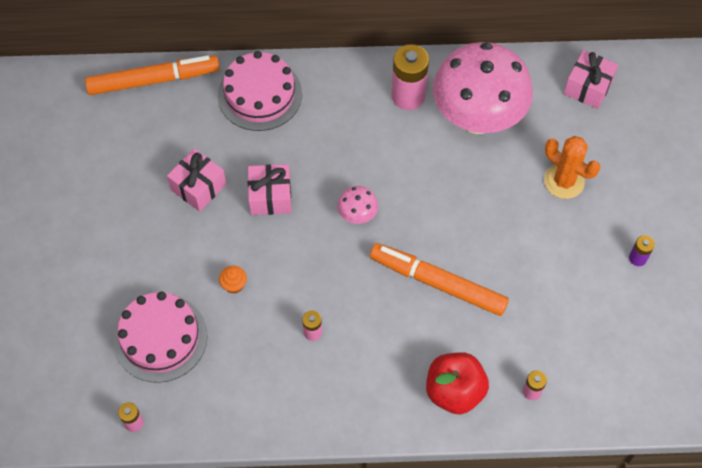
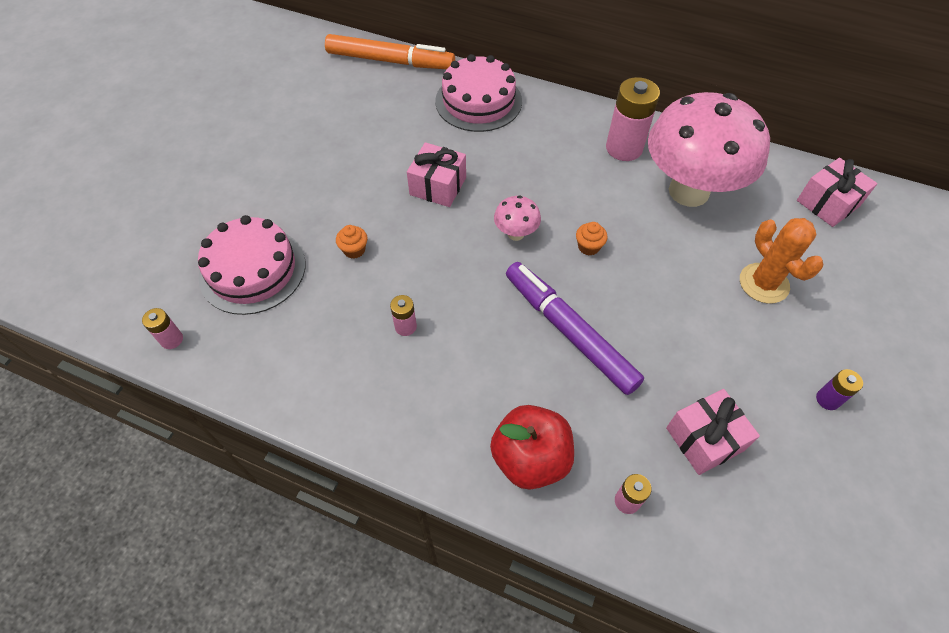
camera: 25 degrees right, 5 degrees down
pink gift [167,149,226,212] -> pink gift moved to [666,389,760,475]
orange marker [370,243,509,316] -> purple marker [506,262,644,395]
none -> orange cupcake [576,222,608,256]

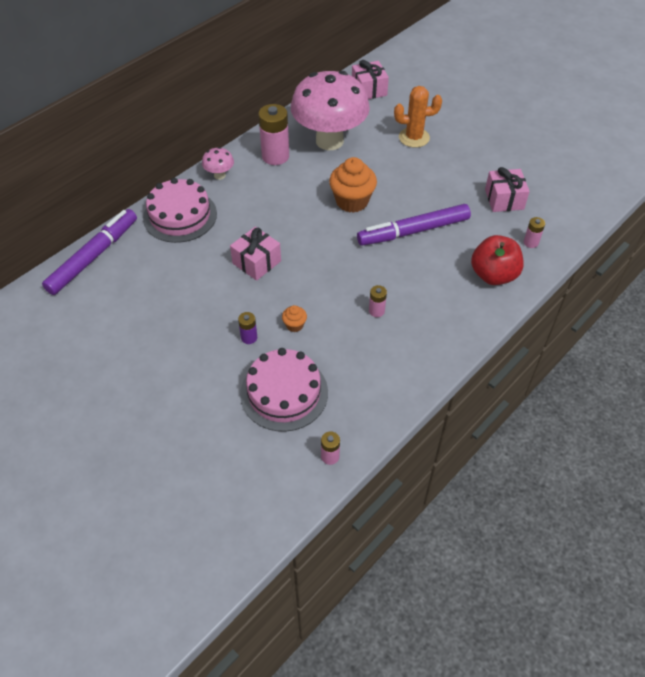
camera: 70 degrees left, 5 degrees down
orange marker [325,34,455,69] -> purple marker [42,209,137,295]
pink mushroom [494,195,541,241] -> pink mushroom moved to [202,147,234,180]
orange cupcake [576,222,608,256] -> orange cupcake [329,157,377,213], size x2.13
purple battery [816,369,863,410] -> purple battery moved to [238,312,257,344]

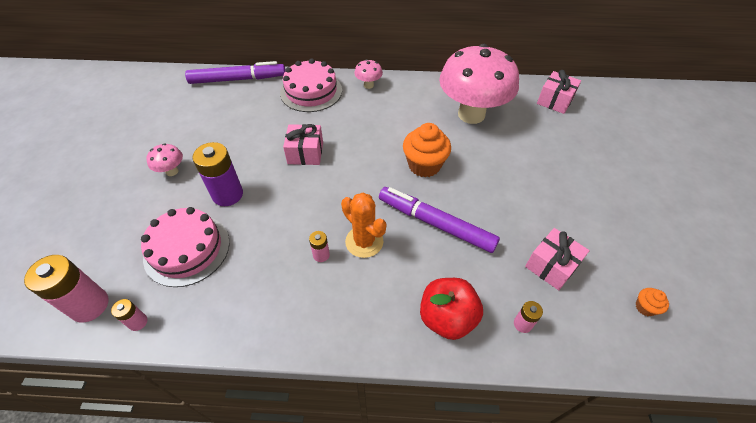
camera: 50 degrees right, 0 degrees up
purple battery [238,312,257,344] -> purple battery [192,142,243,206], size x2.03
pink battery [258,104,289,165] -> pink battery moved to [24,255,109,322]
orange cupcake [282,305,307,332] -> orange cupcake moved to [635,288,669,316]
orange cactus [394,86,442,148] -> orange cactus moved to [341,193,386,258]
none -> pink mushroom [147,143,183,176]

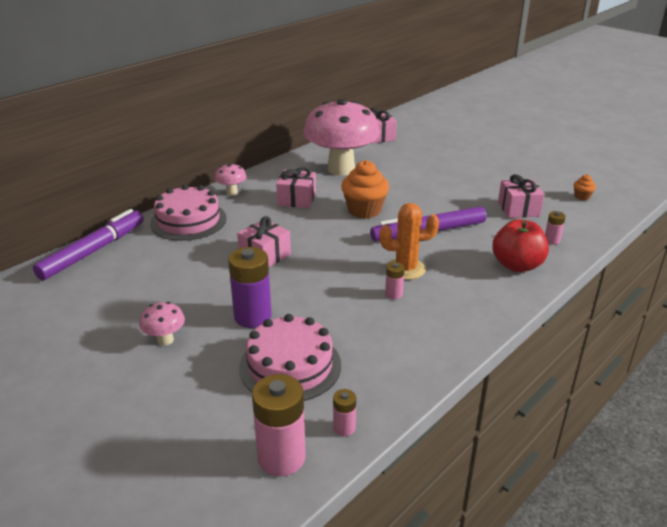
camera: 50 degrees left, 20 degrees down
none -> pink gift [276,167,316,208]

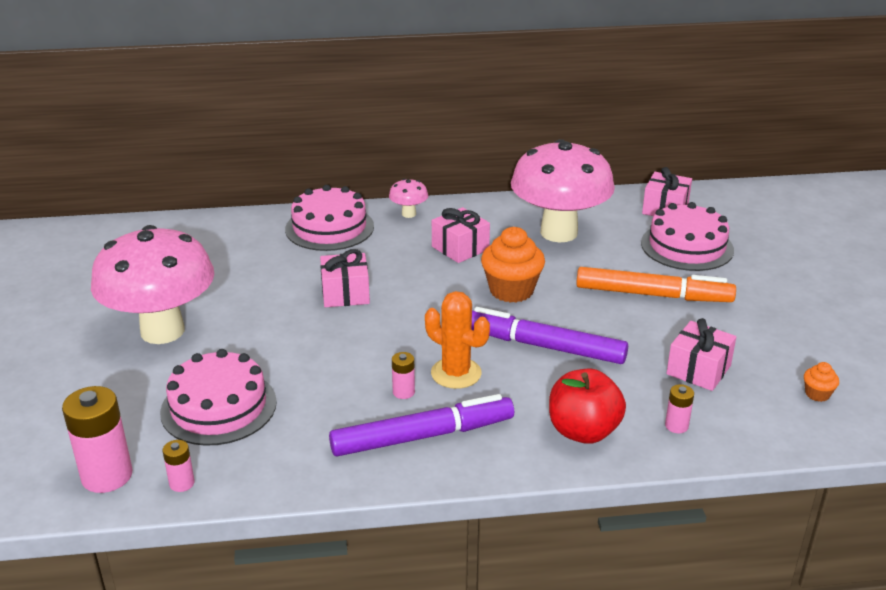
camera: 40 degrees right, 0 degrees up
purple marker [33,209,144,280] -> purple marker moved to [329,394,514,457]
pink mushroom [139,302,185,346] -> pink mushroom [91,225,214,344], size x2.49
purple battery [228,247,272,328] -> none
none -> orange marker [576,267,736,302]
none -> pink cake [641,202,734,271]

